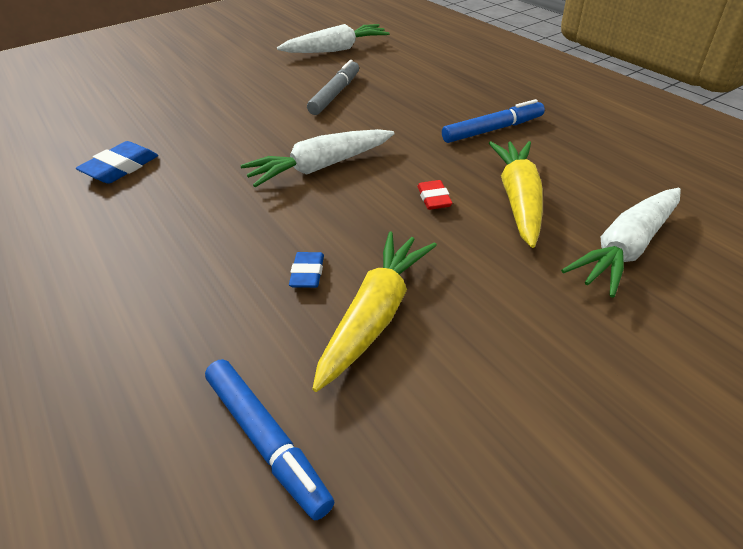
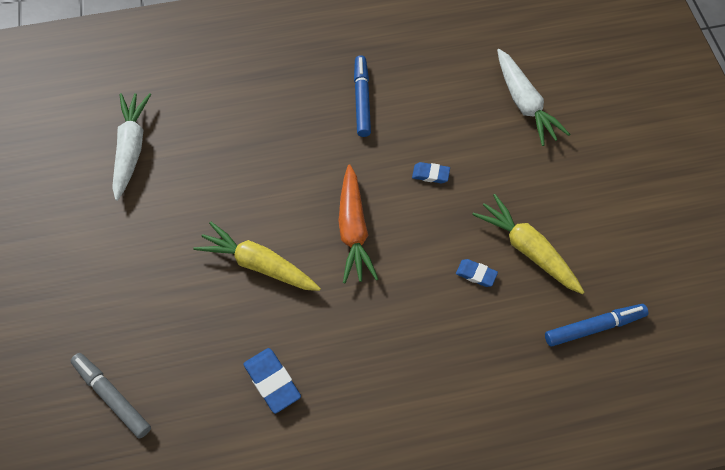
camera: 70 degrees left, 20 degrees up
white carrot [240,129,395,187] -> orange carrot [338,164,378,283]
grey marker [307,60,359,115] -> grey marker moved to [70,353,151,439]
red eraser [417,180,453,210] -> blue eraser [412,162,450,183]
yellow carrot [489,141,543,248] -> yellow carrot moved to [193,221,321,291]

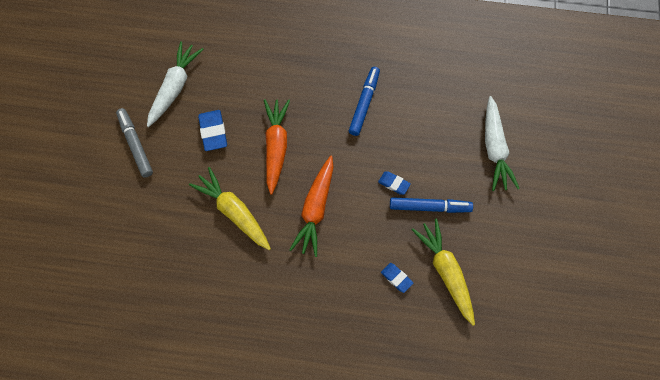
camera: 20 degrees right, 5 degrees up
grey marker [70,353,151,439] -> grey marker moved to [116,108,153,178]
blue eraser [243,348,301,414] -> blue eraser moved to [198,110,227,151]
blue marker [545,304,649,347] -> blue marker moved to [390,197,473,213]
none -> orange carrot [264,99,290,194]

